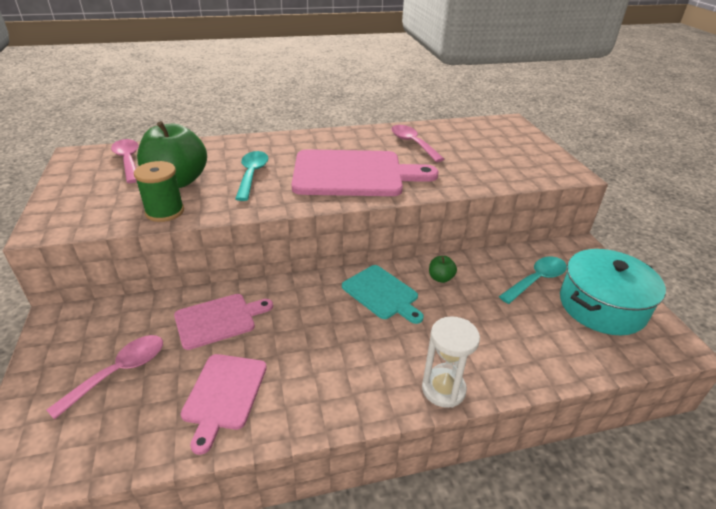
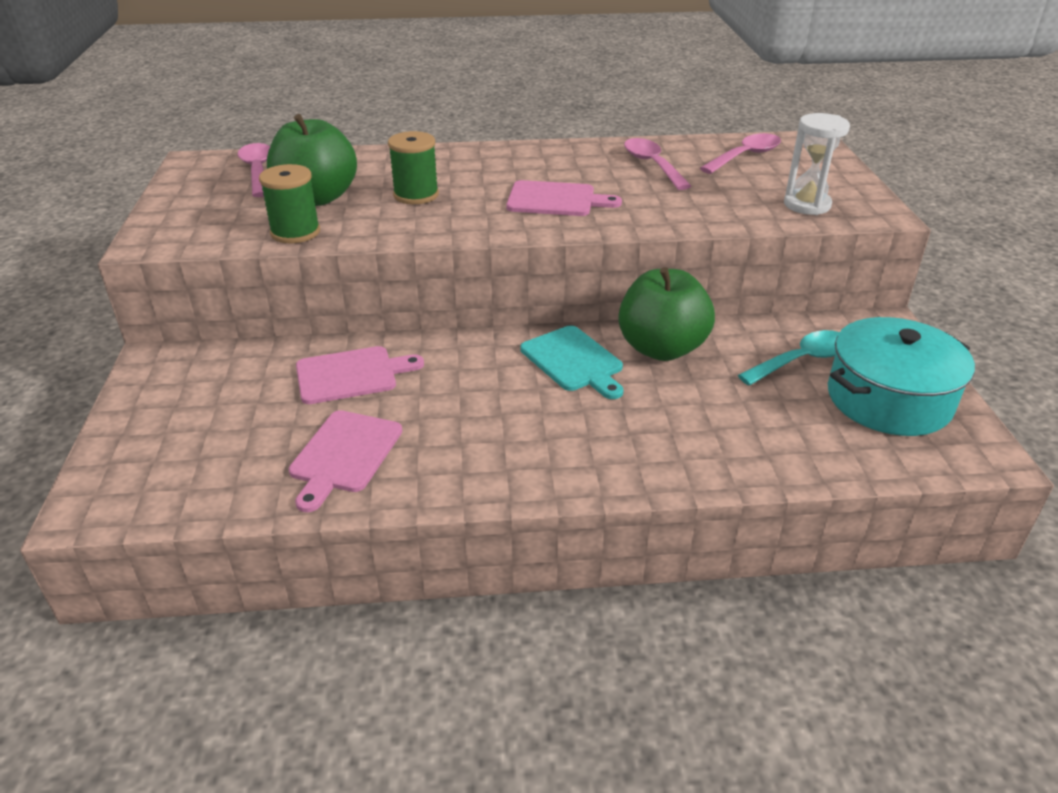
camera: 10 degrees right, 0 degrees up
pink spoon [47,335,163,420] -> pink spoon moved to [700,133,781,174]
turquoise spoon [235,151,268,201] -> green spool [388,131,439,204]
pink cutting board [292,149,439,196] -> pink cutting board [506,180,622,216], size x0.55
white hourglass [422,316,480,408] -> white hourglass moved to [784,113,850,215]
green apple [429,256,457,283] -> green apple [619,267,715,361], size x2.37

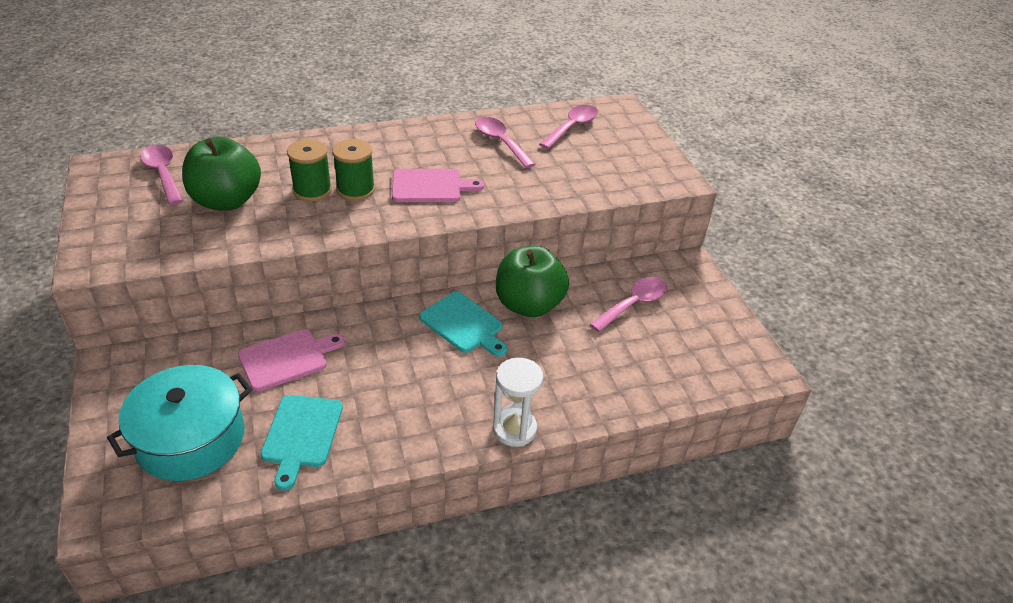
camera: 15 degrees left, 5 degrees up
green spool [259,164,320,243] -> green spool moved to [332,139,375,201]
pink cutting board [289,410,402,512] -> turquoise cutting board [261,395,343,490]
turquoise spoon [738,330,840,385] -> pink spoon [590,277,667,332]
white hourglass [784,113,850,215] -> white hourglass moved to [493,358,543,447]
turquoise pot [828,317,975,436] -> turquoise pot moved to [107,365,252,481]

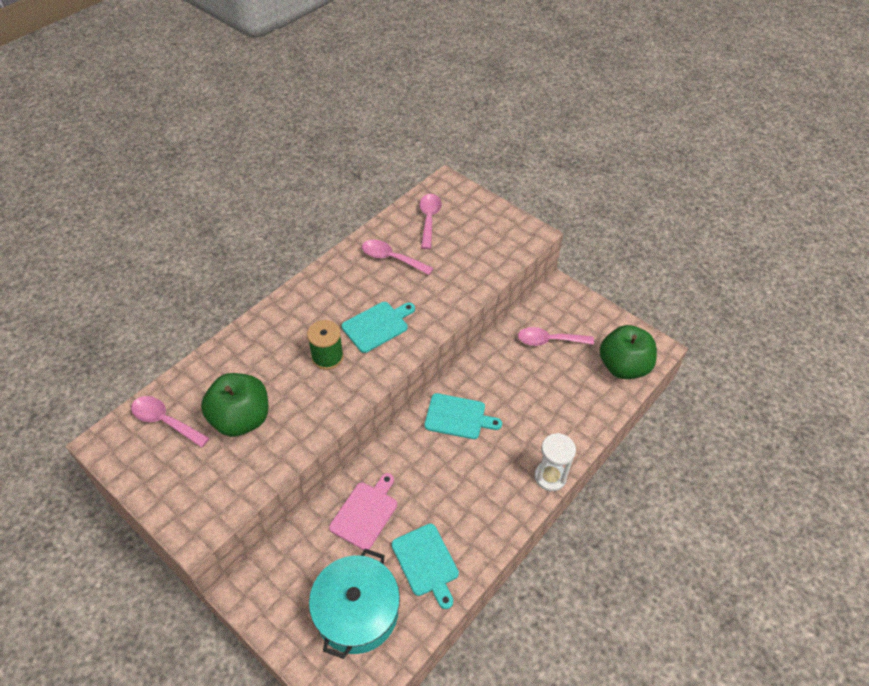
camera: 30 degrees left, 10 degrees up
green spool [287,139,332,201] -> none
pink cutting board [392,169,484,202] -> turquoise cutting board [341,302,415,353]
green apple [496,246,569,317] -> green apple moved to [600,325,657,379]
pink spoon [590,277,667,332] -> pink spoon turned 105 degrees counterclockwise [518,327,594,346]

